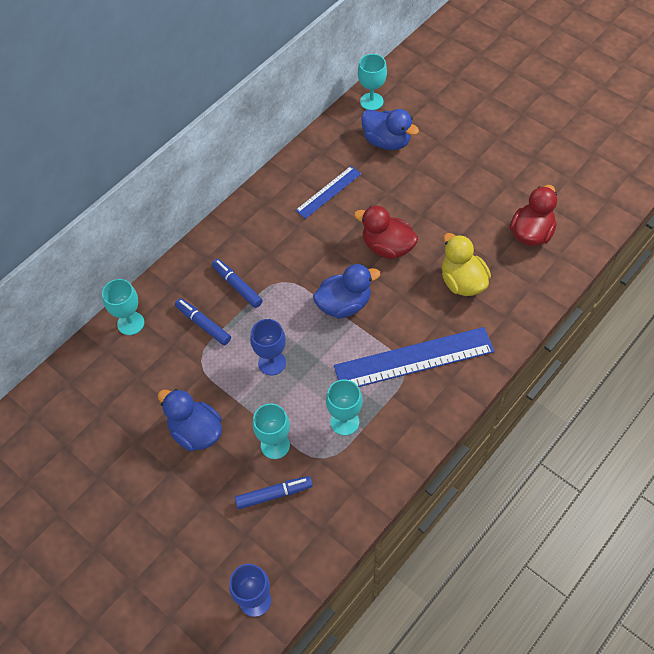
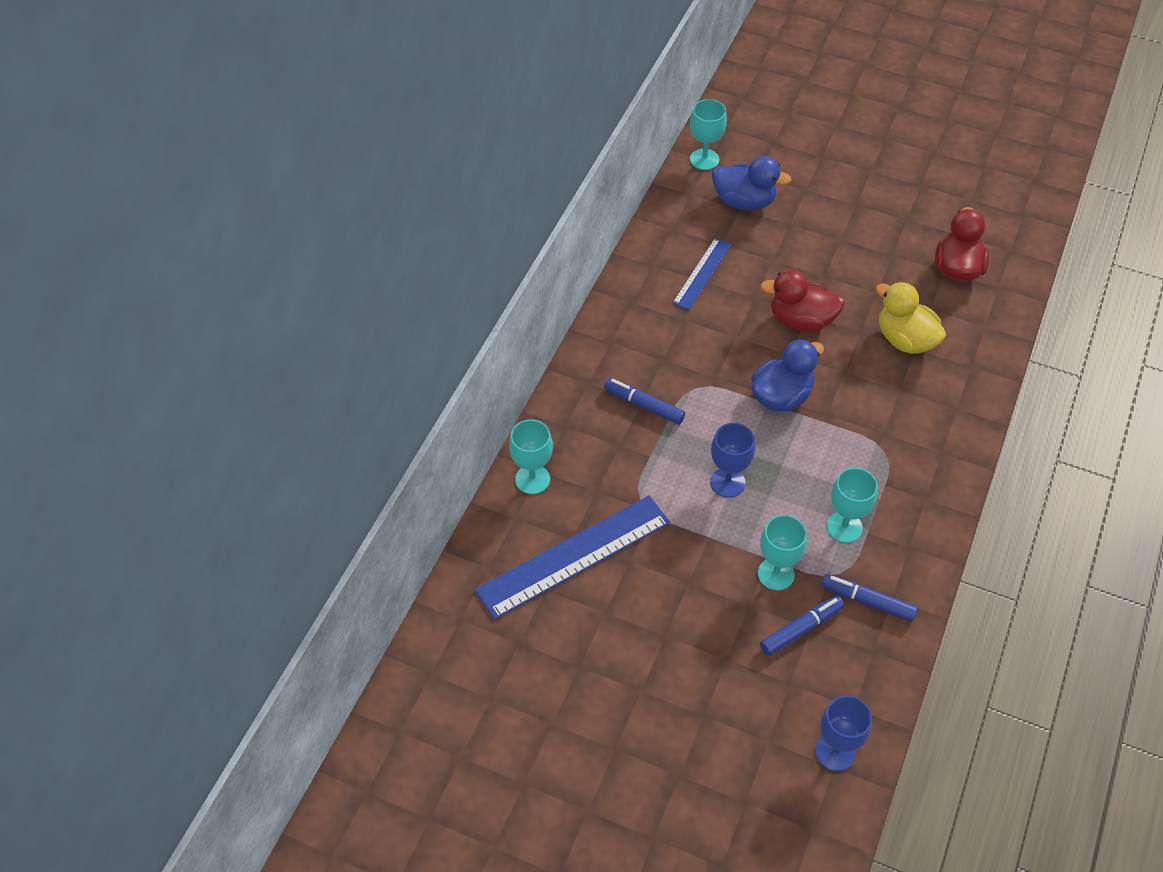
camera: 20 degrees left, 5 degrees down
blue duck [157,389,222,451] -> none
blue marker [175,298,231,345] -> blue marker moved to [821,574,918,622]
blue ruler [334,327,495,387] -> blue ruler moved to [475,495,670,620]

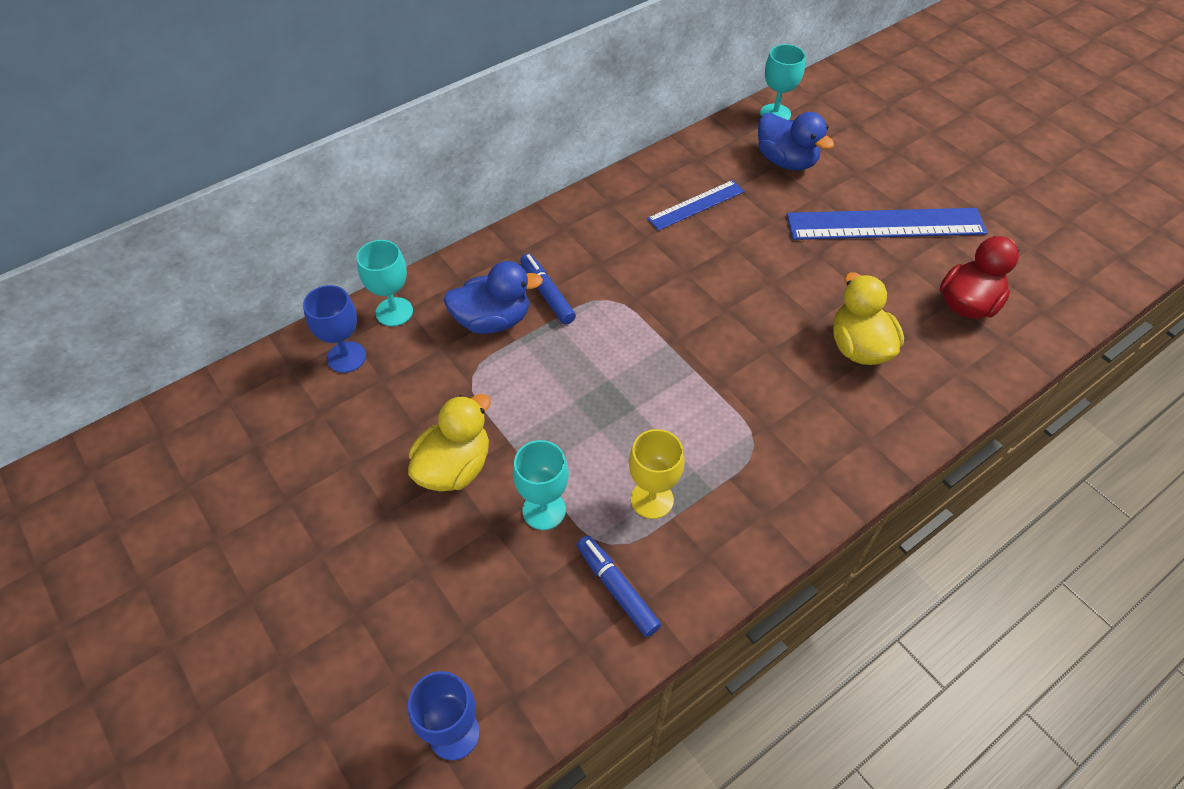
camera: 30 degrees right, 0 degrees up
blue ruler [475,495,670,620] -> blue ruler moved to [787,208,987,240]
blue goblet [710,423,755,498] -> blue goblet moved to [303,285,366,373]
blue duck [751,339,824,412] -> blue duck moved to [444,261,543,334]
red duck [760,270,845,332] -> none
blue marker [760,596,844,656] -> none
turquoise goblet [826,467,878,543] -> yellow goblet [629,429,685,519]
none -> yellow duck [408,394,491,491]

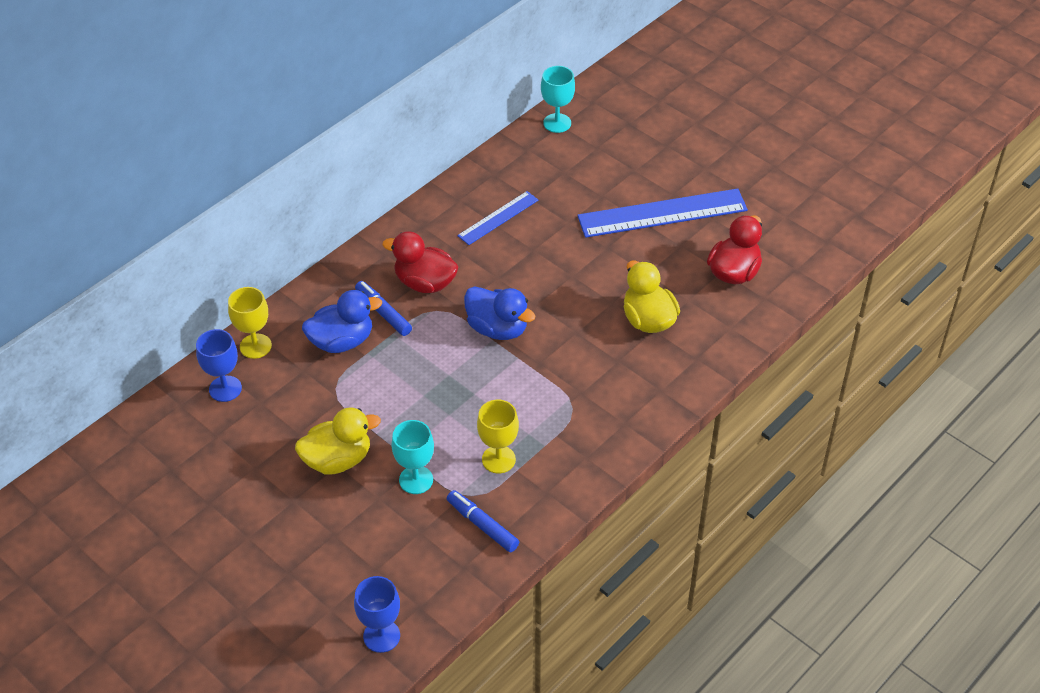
camera: 10 degrees left, 5 degrees down
turquoise goblet [357,240,413,326] -> yellow goblet [228,287,272,359]
yellow duck [408,394,491,491] -> yellow duck turned 45 degrees clockwise [295,407,381,474]
blue duck [758,112,834,171] -> blue duck moved to [464,286,536,340]
none -> red duck [382,231,458,293]

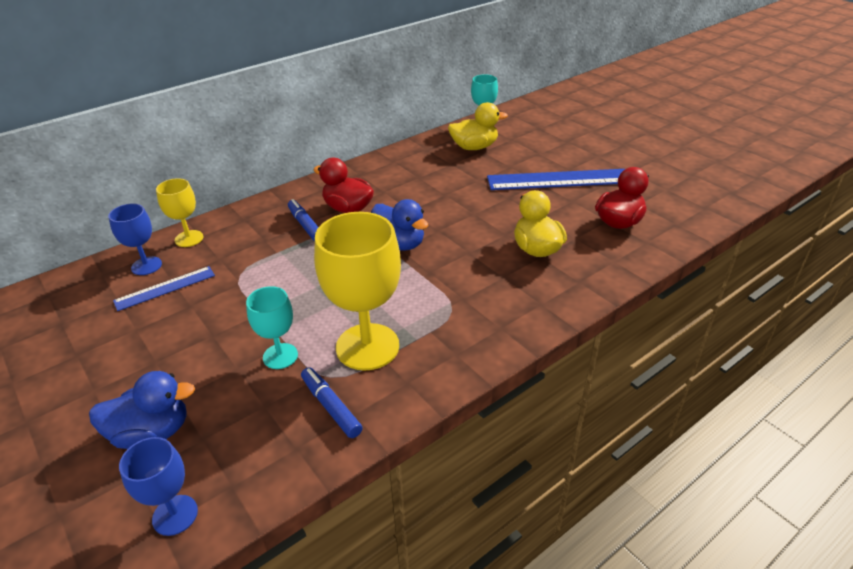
camera: 10 degrees right, 10 degrees down
yellow duck [295,407,381,474] -> yellow duck moved to [448,102,508,150]
blue duck [302,290,382,353] -> blue duck moved to [89,371,195,449]
blue ruler [457,191,538,245] -> blue ruler moved to [113,266,215,311]
yellow goblet [477,400,519,473] -> yellow goblet [314,212,401,371], size x1.85

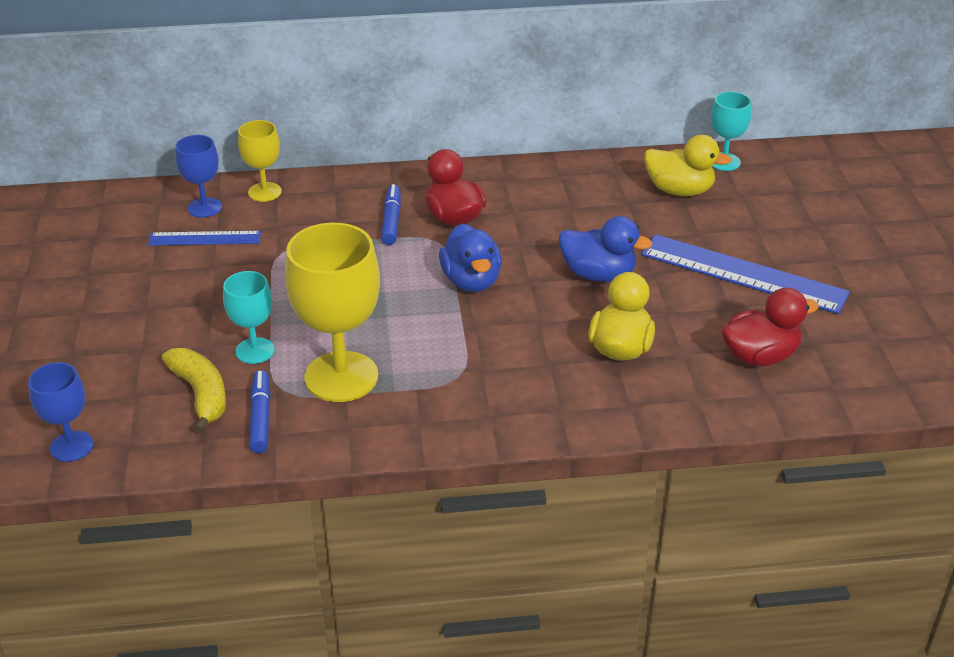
camera: 30 degrees right, 0 degrees up
blue duck [89,371,195,449] -> blue duck moved to [559,216,652,282]
none -> yellow banana [162,348,226,433]

